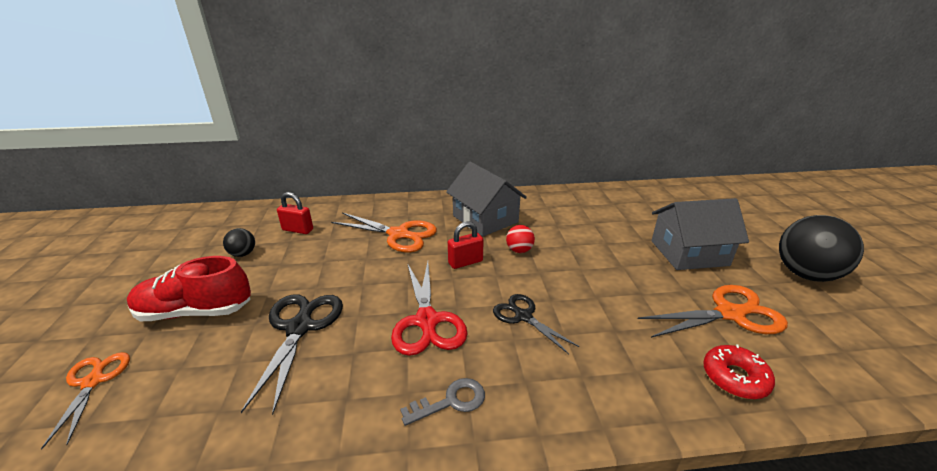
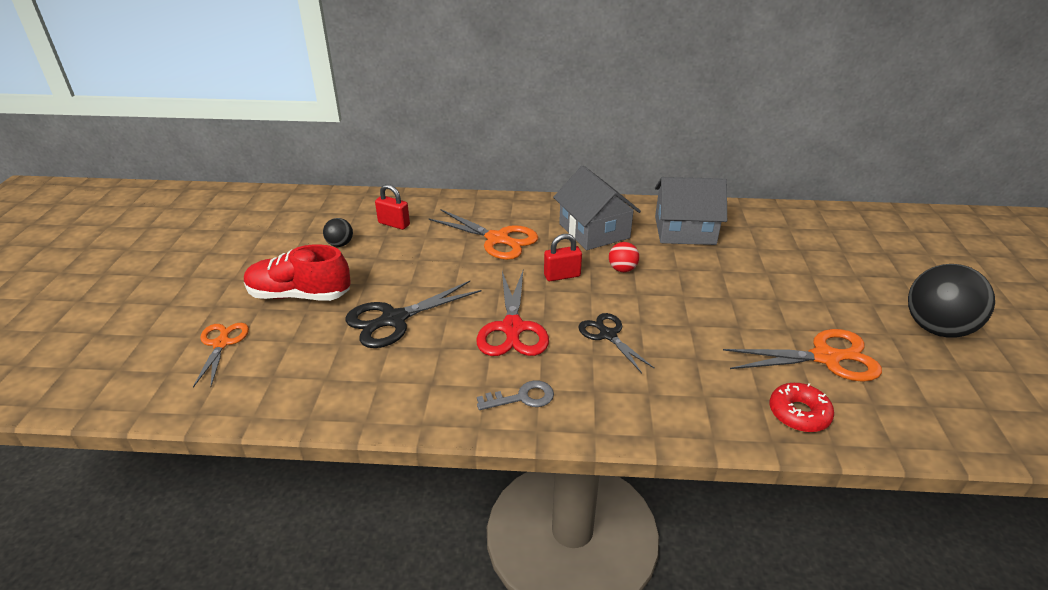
camera: 10 degrees right, 5 degrees up
black scissors [241,294,343,415] -> black scissors turned 135 degrees counterclockwise [345,281,482,348]
grey house [651,198,749,270] -> grey house moved to [655,177,727,245]

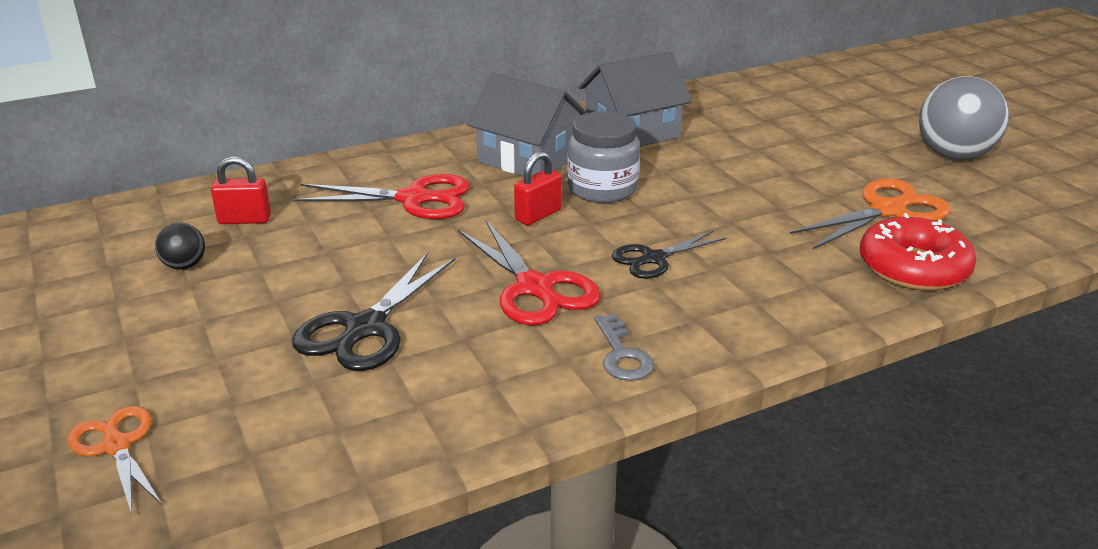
camera: 30 degrees left, 5 degrees down
red shoe [244,244,351,301] -> none
orange scissors [428,209,538,260] -> red scissors [293,174,470,219]
grey key [477,380,554,410] -> grey key turned 120 degrees clockwise [594,314,654,381]
black scissors [578,313,655,373] -> black scissors turned 60 degrees counterclockwise [612,231,726,279]
red ball [609,242,639,272] -> grey jar [567,111,640,203]
red donut [770,383,834,432] -> red donut [860,213,976,291], size x1.51
black ball [908,264,995,338] -> grey ball [919,76,1009,160]

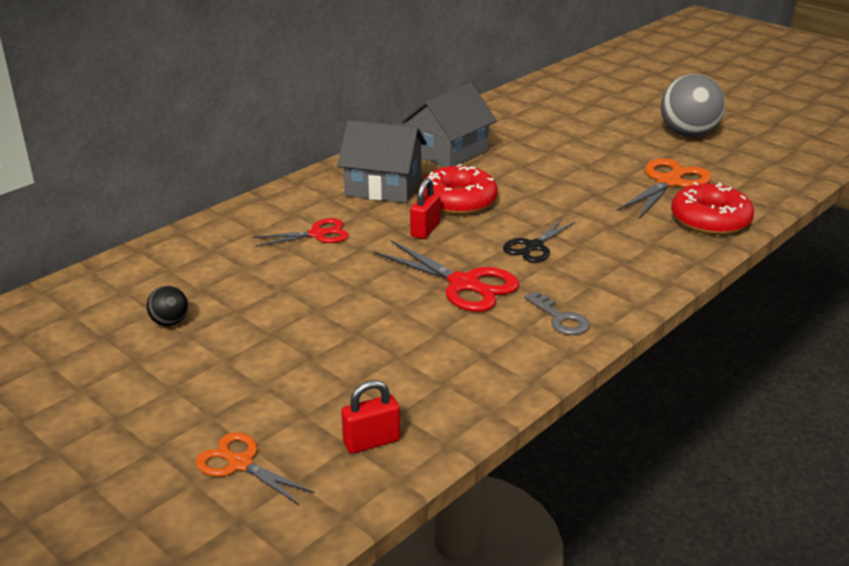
camera: 20 degrees left, 0 degrees up
red padlock [211,156,271,224] -> red padlock moved to [341,380,400,454]
black scissors [292,252,456,371] -> none
red scissors [293,174,470,219] -> red scissors [253,218,349,247], size x0.64
grey jar [567,111,640,203] -> red donut [424,164,498,215]

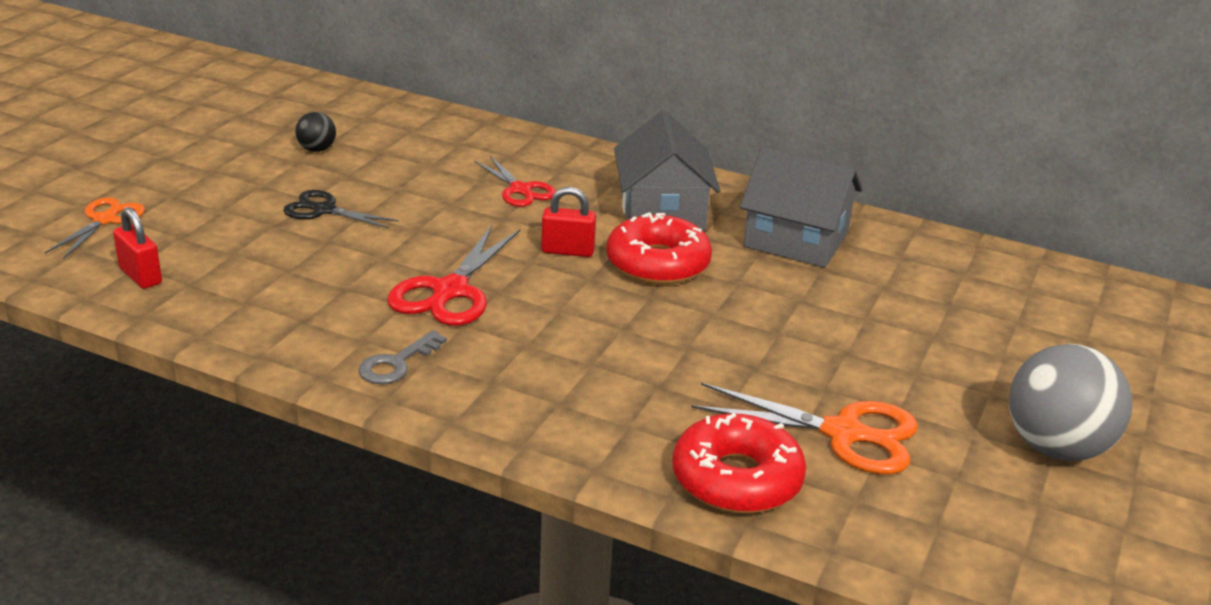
camera: 70 degrees right, 0 degrees up
black scissors [503,219,575,263] -> black scissors moved to [283,190,398,229]

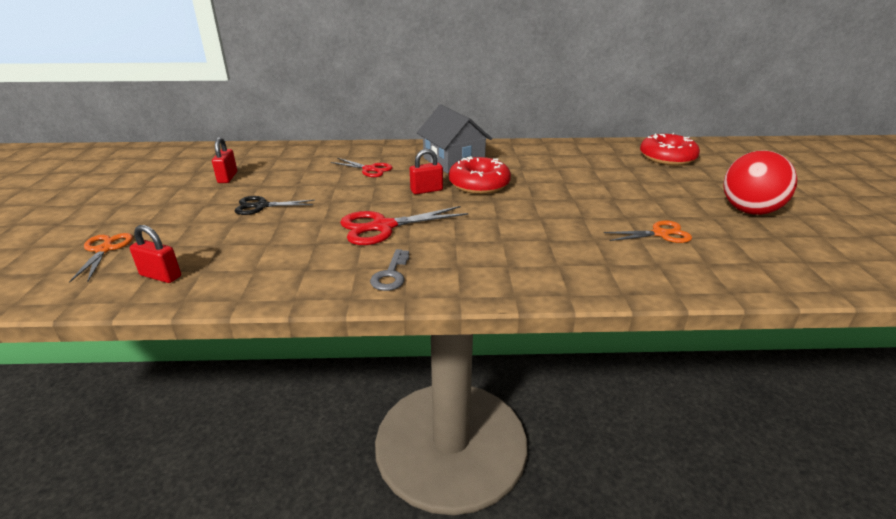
camera: 25 degrees left, 0 degrees up
black ball [295,112,336,152] -> red padlock [212,137,237,183]
red scissors [387,225,520,326] -> red scissors turned 75 degrees clockwise [340,206,468,245]
red donut [672,413,806,514] -> red donut moved to [640,133,700,166]
orange scissors [691,383,918,474] -> orange scissors [604,220,692,243], size x0.64
grey house [740,147,862,268] -> none
grey ball [1009,344,1133,461] -> red ball [723,150,797,215]

